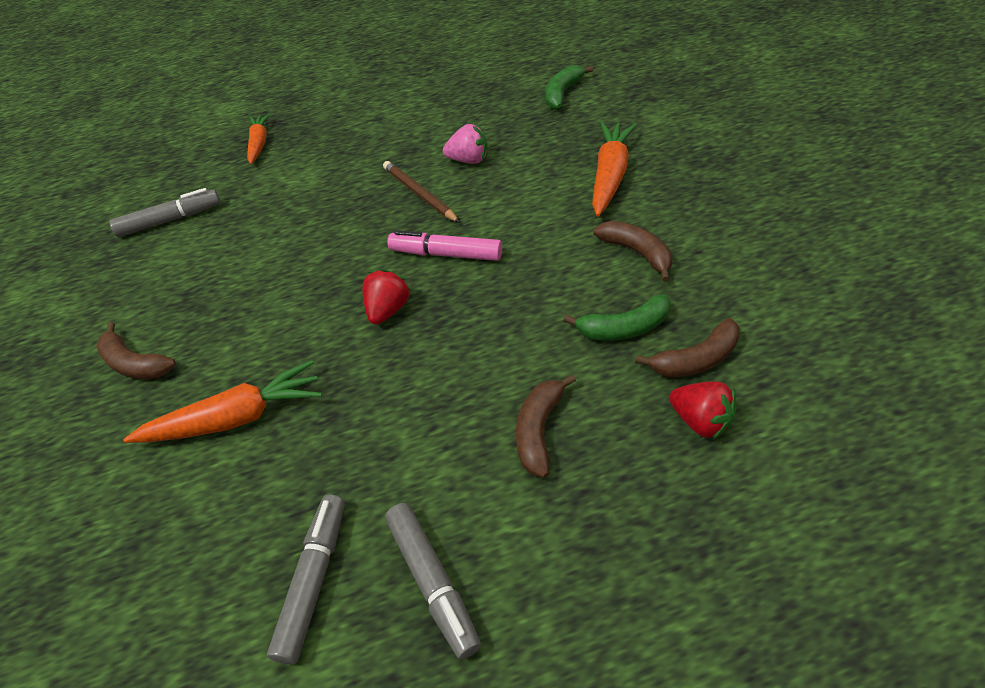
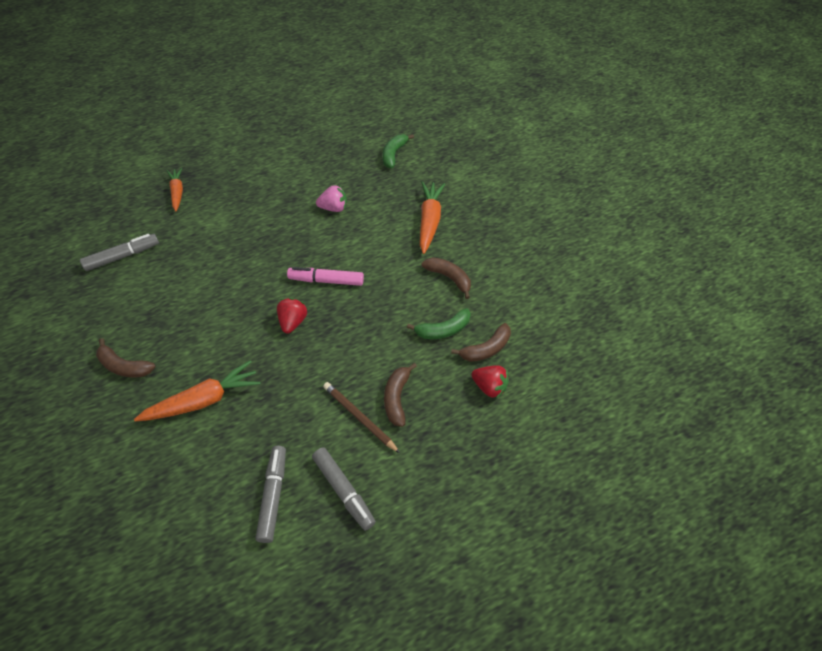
camera: 15 degrees left, 5 degrees up
brown pencil [383,161,460,223] -> brown pencil moved to [323,382,400,453]

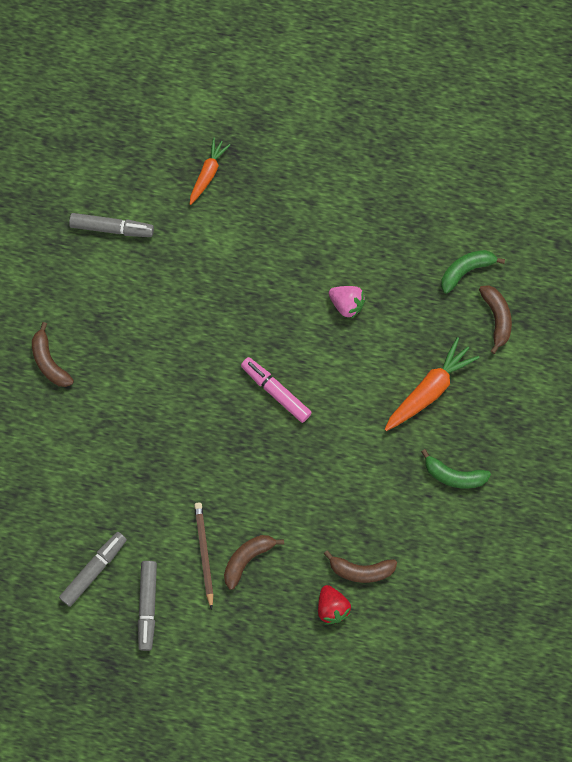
camera: 40 degrees right, 20 degrees up
orange carrot [134,360,261,421] -> none
red strawberry [277,298,307,333] -> none
green banana [407,308,471,339] -> green banana moved to [421,449,491,489]
brown banana [421,257,471,299] -> brown banana moved to [479,285,512,354]

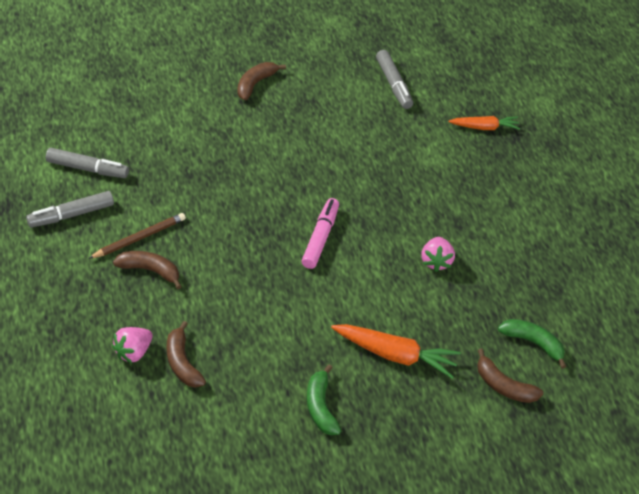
camera: 60 degrees right, 25 degrees down
red strawberry [318,585,351,625] -> pink strawberry [112,327,153,363]
brown banana [479,285,512,354] -> brown banana turned 75 degrees clockwise [477,348,543,403]

